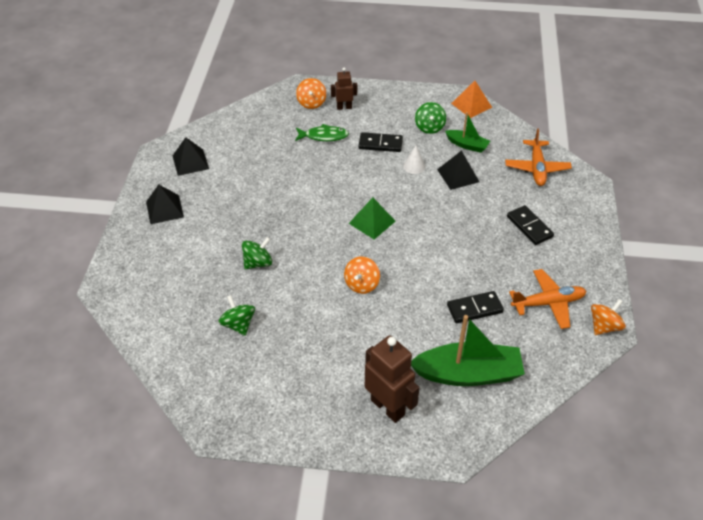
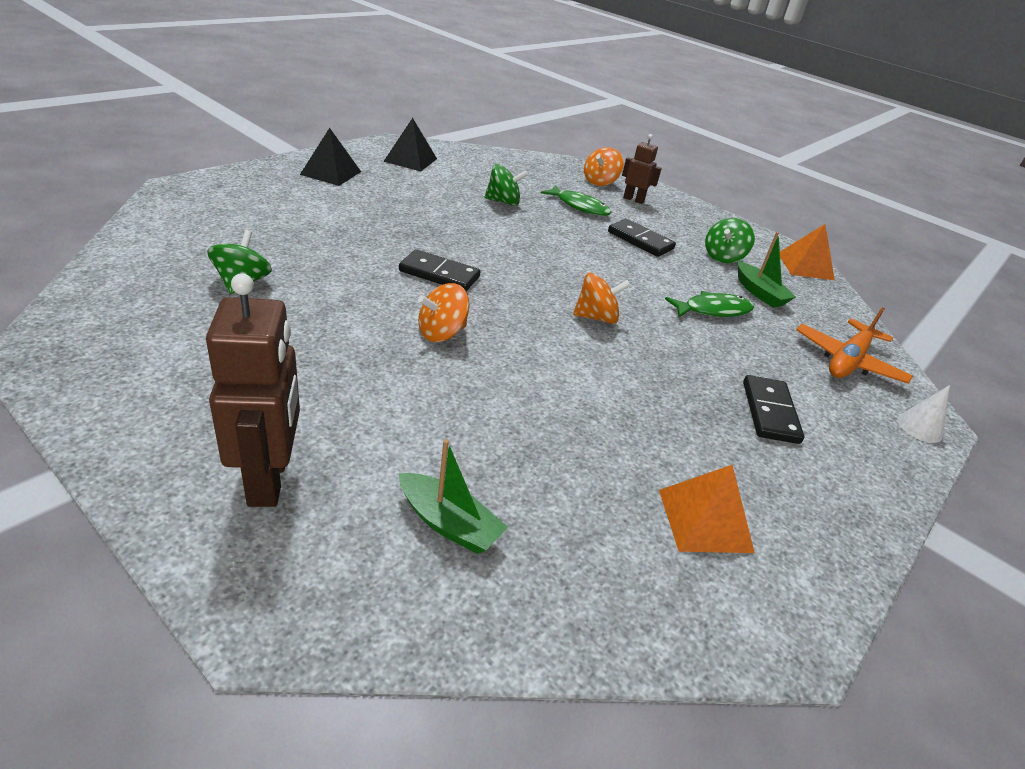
camera: 30 degrees right, 10 degrees down
green spinning top [242,237,272,270] -> green spinning top moved to [485,164,528,206]
green pyramid [349,198,396,239] -> none
white cone [403,145,425,174] -> white cone moved to [897,385,950,443]
green boat [411,315,525,386] -> green boat [399,439,508,554], size x0.53
black pyramid [437,150,479,190] -> green fish [665,291,754,317]
black domino [447,291,504,323] -> black domino moved to [399,249,481,291]
orange plane [509,269,586,329] -> orange pyramid [659,465,755,553]
orange spinning top [591,299,626,335] -> orange spinning top moved to [573,273,631,324]

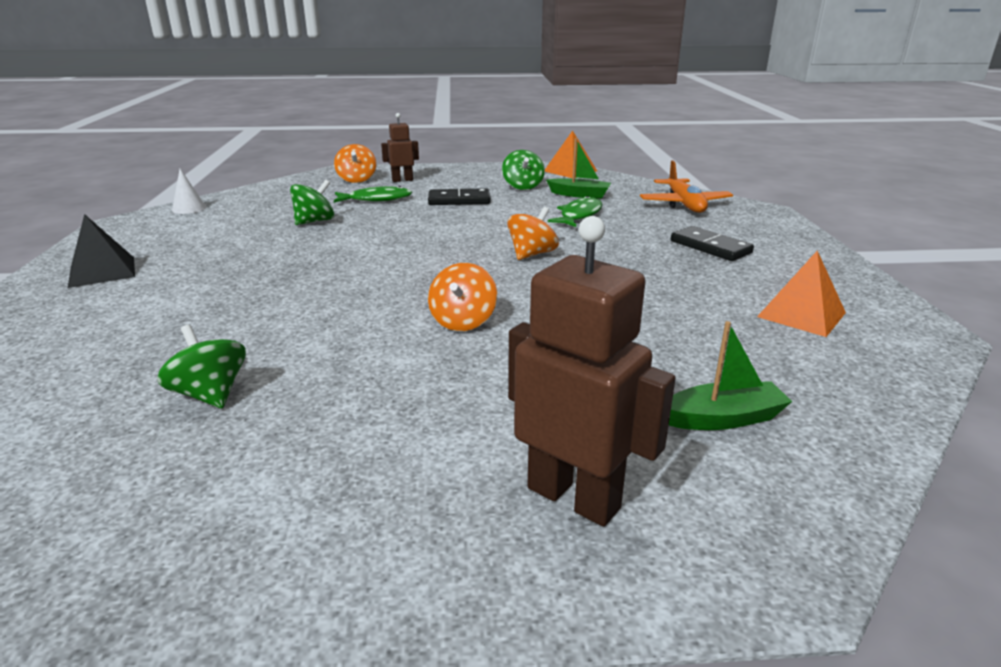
camera: 40 degrees left, 10 degrees down
black pyramid [383,118,437,171] -> none
black domino [399,249,481,291] -> none
white cone [897,385,950,443] -> white cone moved to [172,169,206,214]

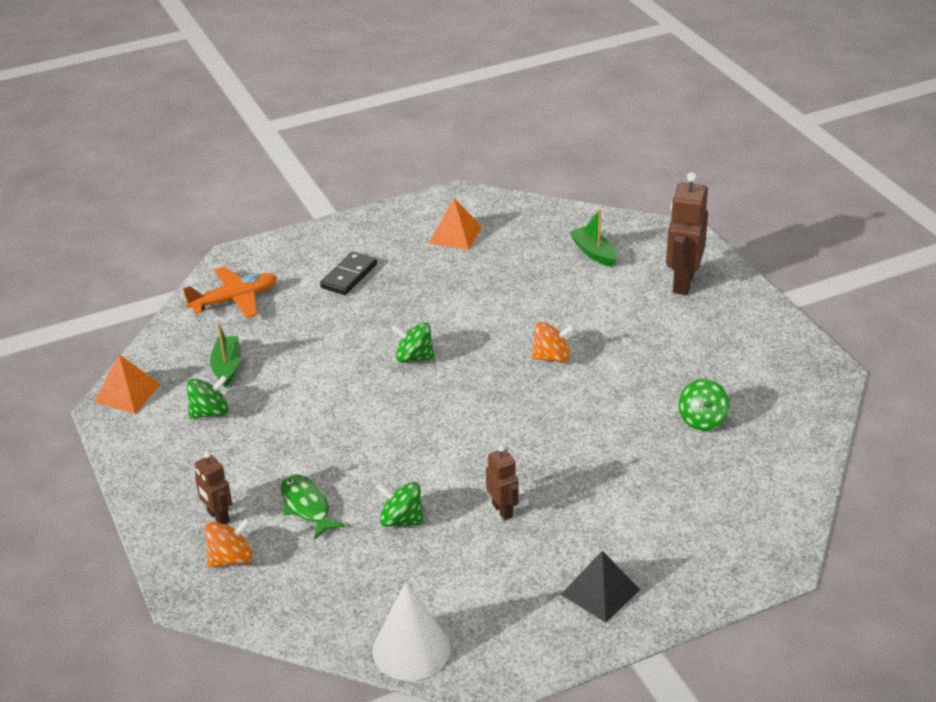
camera: 110 degrees left, 10 degrees up
white cone [172,169,206,214] -> white cone [372,582,450,681], size x1.88
black domino [428,188,491,205] -> none
orange spinning top [507,207,559,260] -> green spinning top [391,322,435,363]
green fish [548,196,602,227] -> none
none -> brown robot [486,445,519,520]

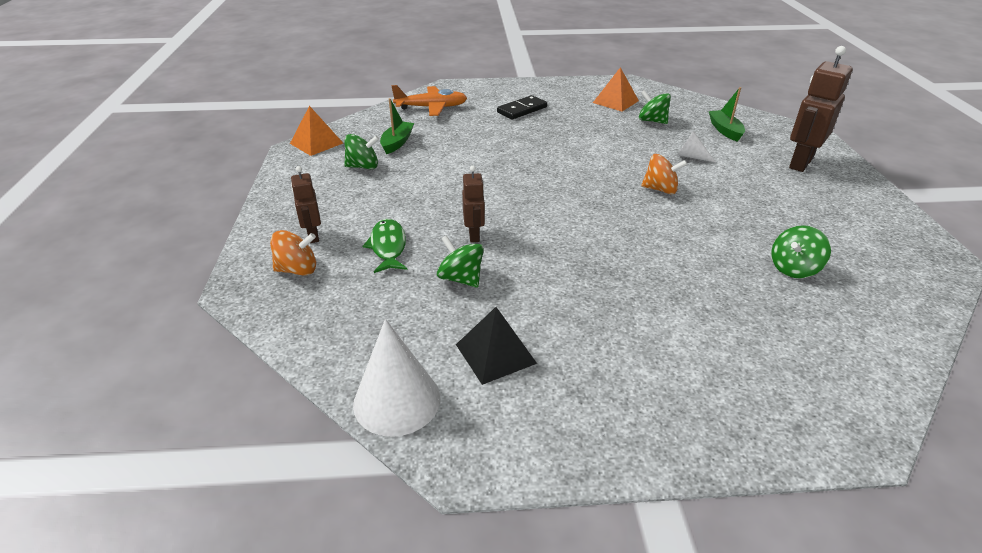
camera: 20 degrees right, 0 degrees up
green spinning top [391,322,435,363] -> green spinning top moved to [639,90,671,124]
brown robot [486,445,519,520] -> brown robot moved to [462,166,485,243]
black pyramid [560,551,641,623] -> black pyramid moved to [456,307,537,385]
none -> white cone [677,131,716,163]

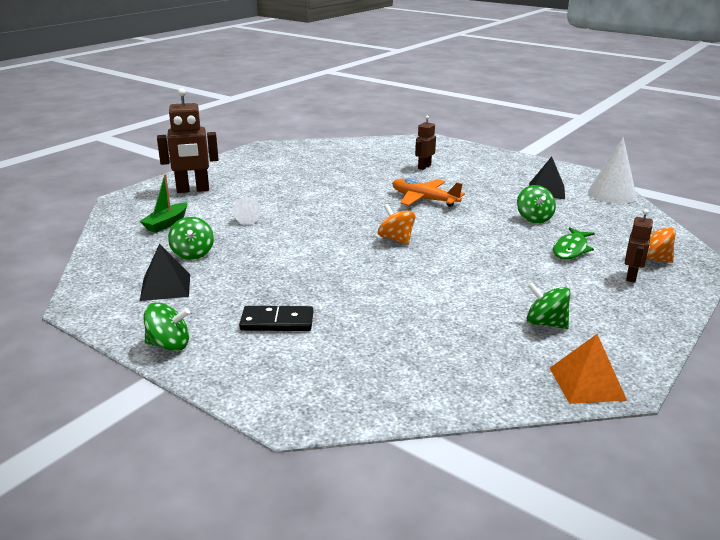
camera: 140 degrees left, 10 degrees down
green boat [380,98,414,154] -> none
orange plane [391,85,467,116] -> orange plane moved to [392,178,465,207]
brown robot [462,166,485,243] -> brown robot moved to [415,115,436,170]
orange pyramid [593,67,639,111] -> black pyramid [140,244,190,301]
orange spinning top [641,154,687,194] -> orange spinning top moved to [378,204,416,245]
green spinning top [771,225,831,278] -> green spinning top moved to [144,302,190,351]

